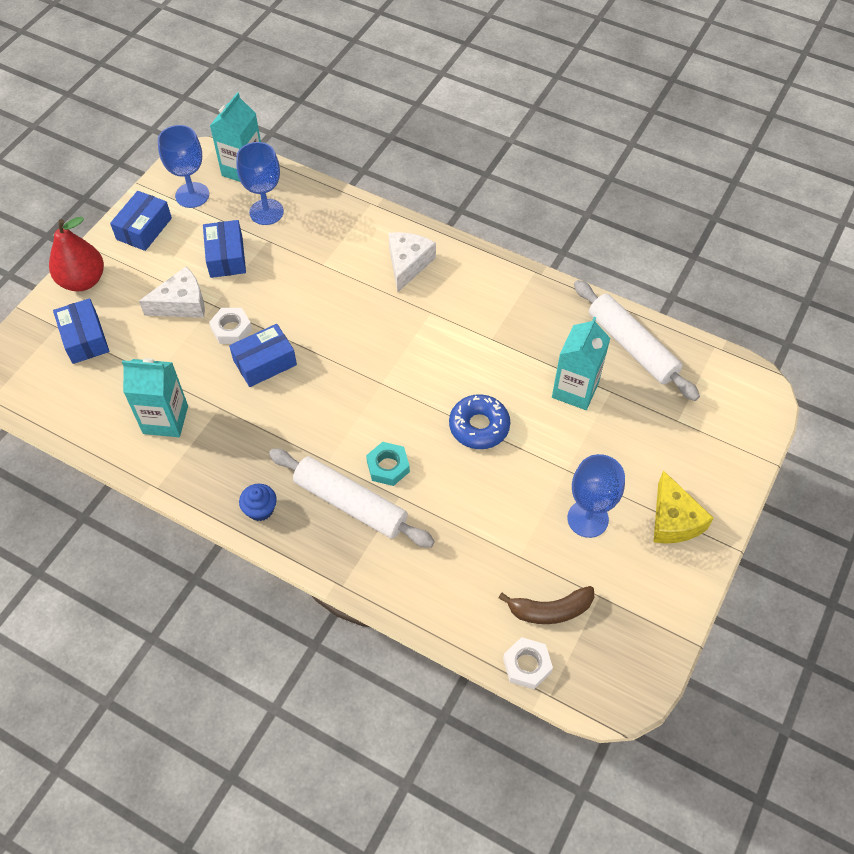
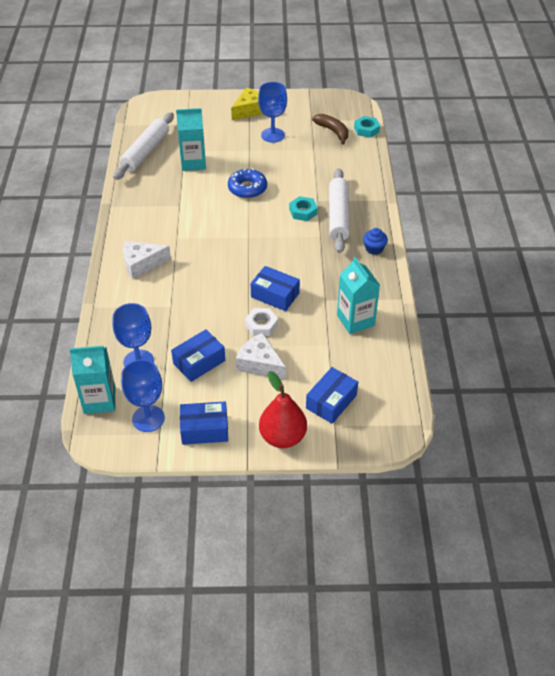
camera: 120 degrees left, 10 degrees down
white nut [503,637,553,689] -> turquoise nut [354,116,380,138]

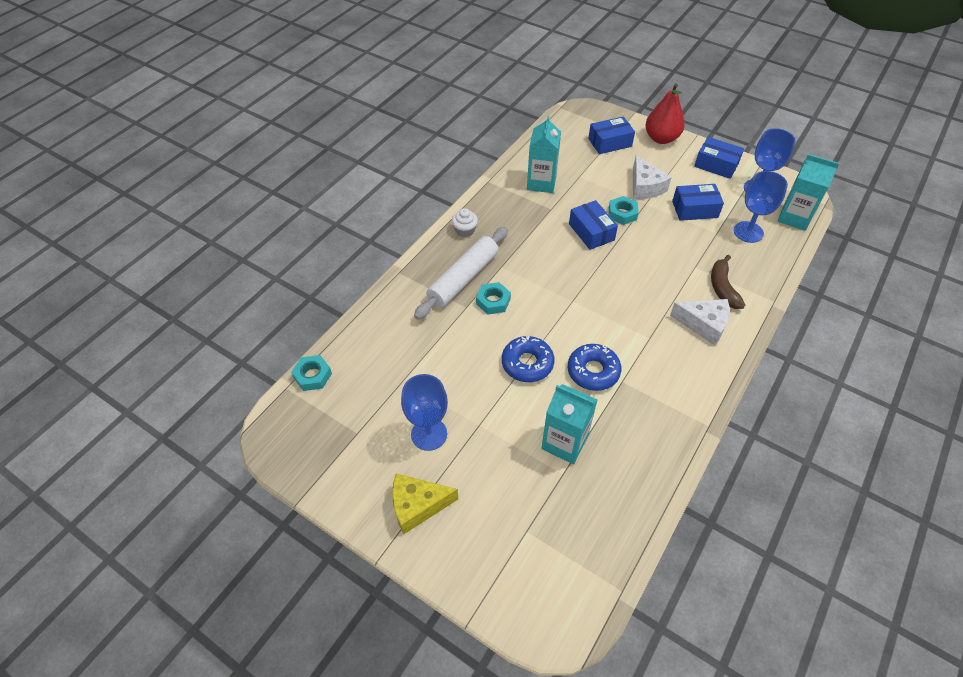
camera: 145 degrees left, 5 degrees up
white rolling pin [113,112,174,180] -> none
white nut [245,308,278,336] -> turquoise nut [609,196,639,225]
brown banana [312,114,349,145] -> brown banana moved to [711,255,745,309]
blue cupcake [363,228,388,255] -> white cupcake [452,208,478,237]
none -> blue donut [568,344,621,391]

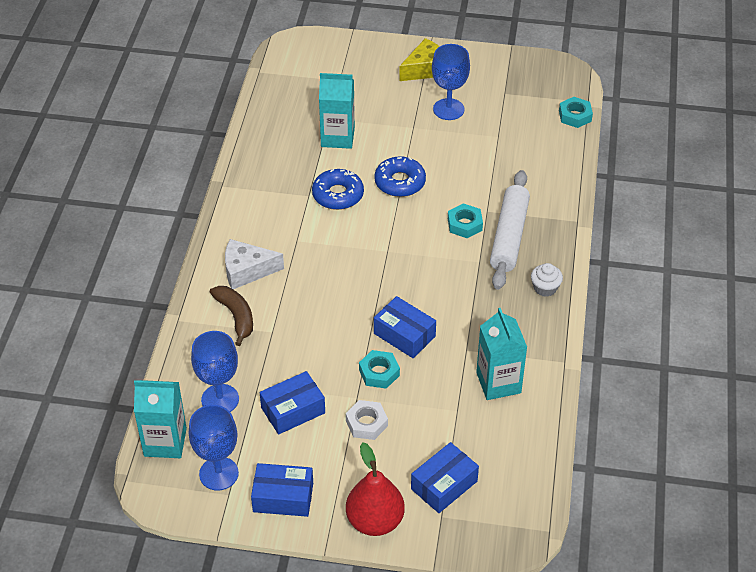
camera: 155 degrees right, 5 degrees down
white cheese [633,155,672,199] -> white nut [346,400,388,440]

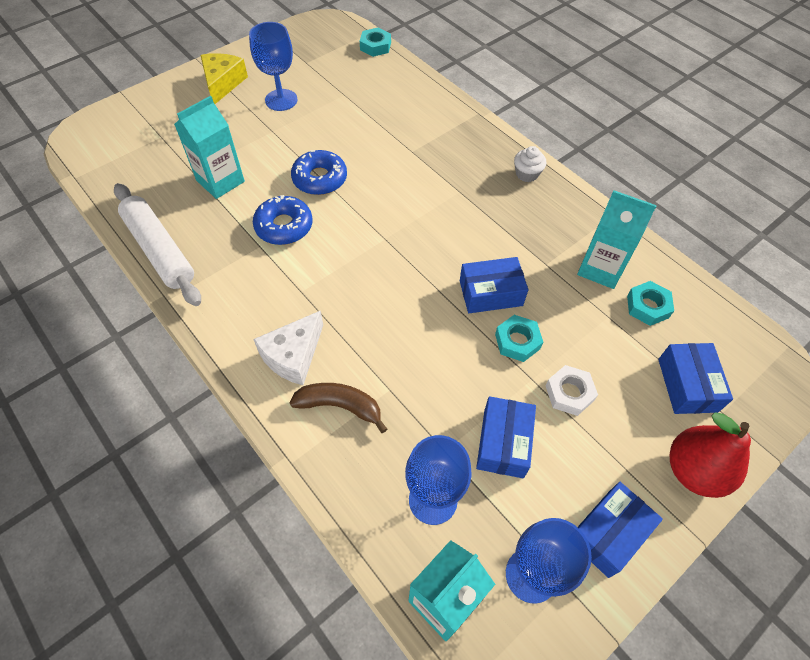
camera: 50 degrees left, 10 degrees up
turquoise nut [448,203,483,238] -> turquoise nut moved to [627,281,674,326]
white rolling pin [490,170,530,290] -> white rolling pin moved to [114,183,201,306]

